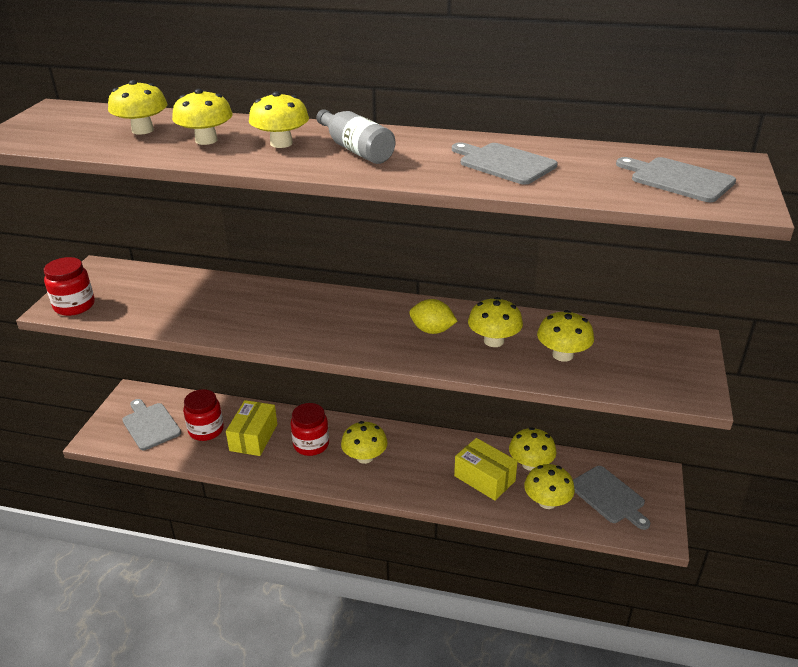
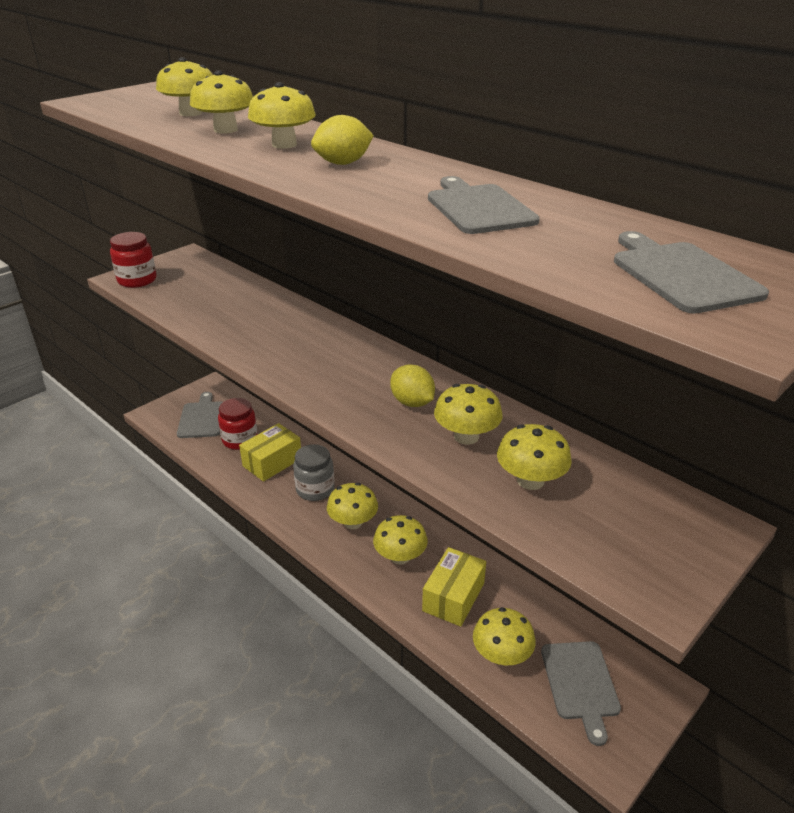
camera: 30 degrees right, 0 degrees up
red jar [291,403,329,456] -> grey jar [293,444,334,501]
grey bottle [316,109,395,164] -> yellow lemon [311,115,374,165]
yellow box [454,438,518,501] -> yellow box turned 45 degrees clockwise [422,547,486,627]
yellow mushroom [509,427,556,471] -> yellow mushroom moved to [373,515,428,565]

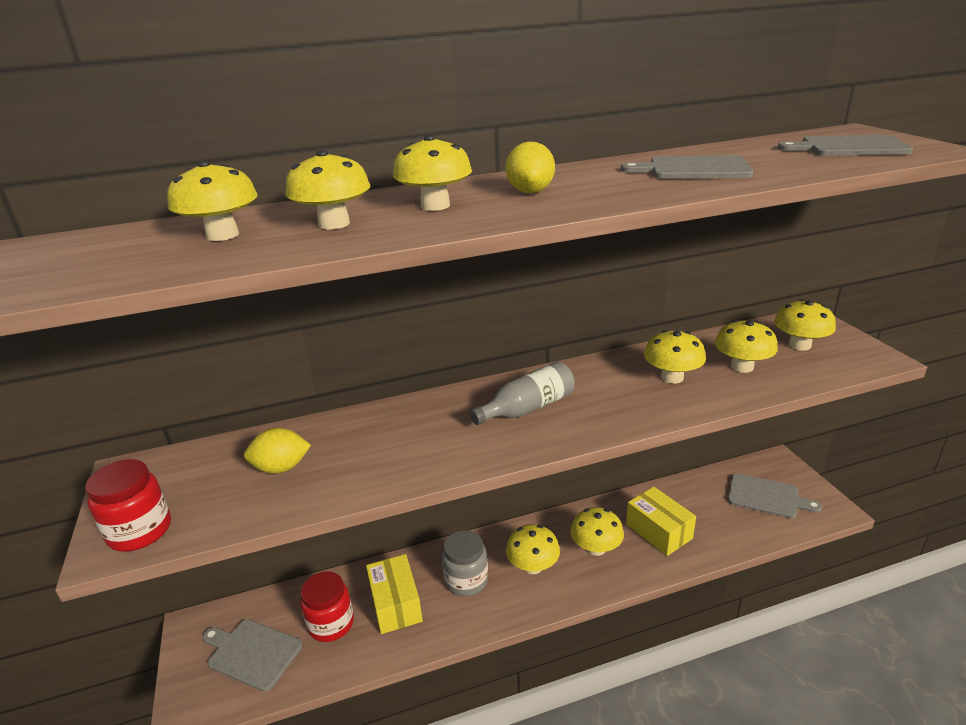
camera: 60 degrees left, 5 degrees down
yellow lemon [390,365,435,407] -> yellow lemon moved to [244,428,311,474]
yellow mushroom [473,607,536,665] -> yellow mushroom moved to [774,299,836,351]
none -> grey bottle [470,361,575,425]

